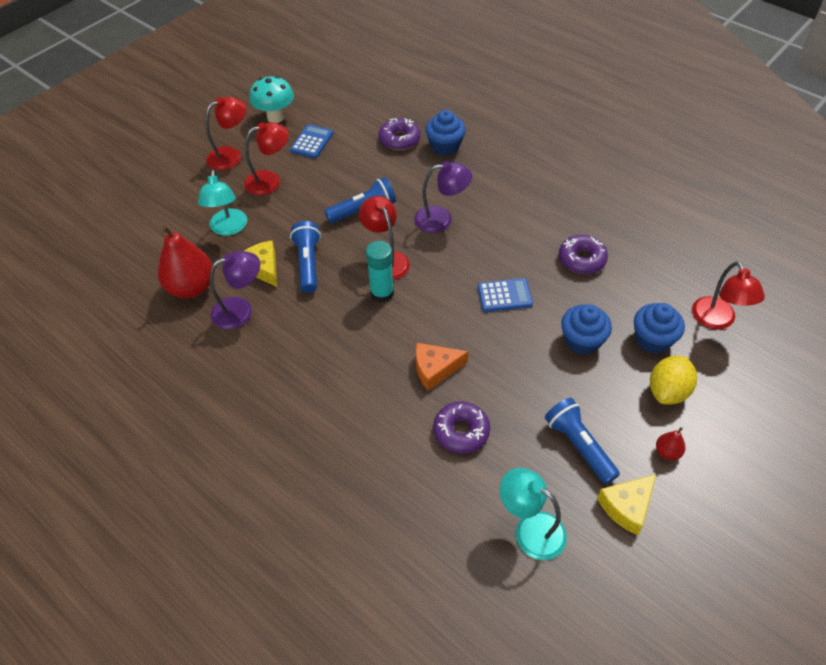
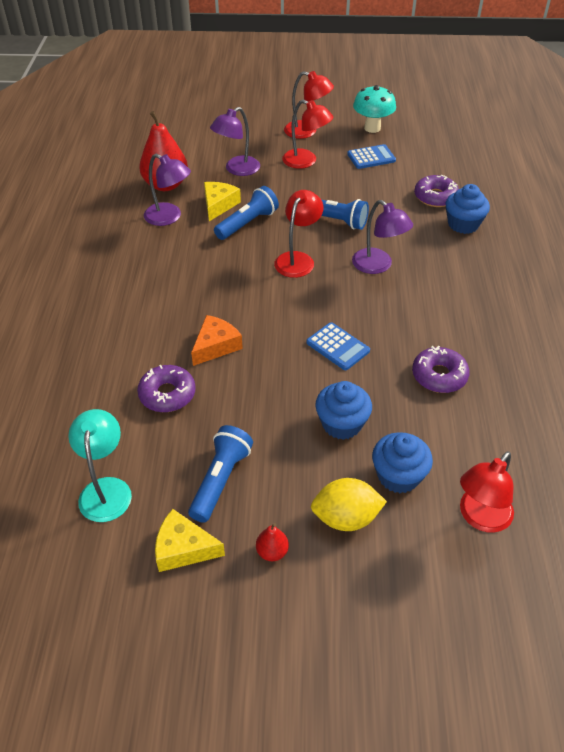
camera: 50 degrees right, 5 degrees down
turquoise lamp [198,170,247,236] -> purple lamp [210,107,260,176]
turquoise glue stick [366,241,394,303] -> none
orange cheese [416,343,469,391] -> orange cheese turned 90 degrees clockwise [191,315,243,366]

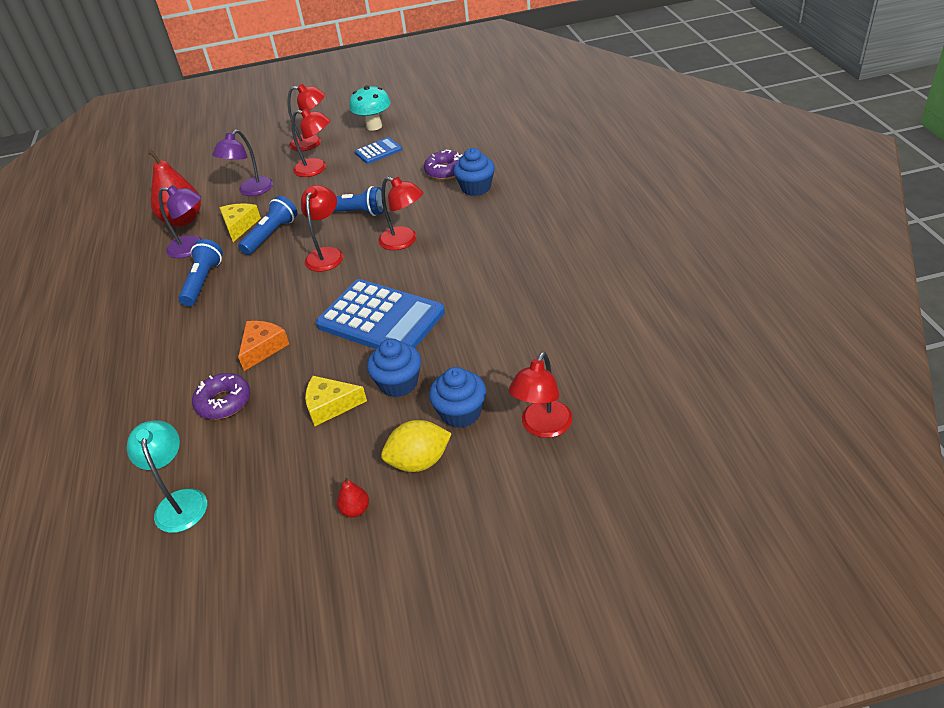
camera: 10 degrees left, 5 degrees down
yellow cheese [155,509,225,572] -> yellow cheese moved to [305,376,367,426]
blue flashlight [188,425,253,523] -> blue flashlight moved to [178,239,223,306]
blue calculator [306,322,370,370] -> blue calculator [316,279,445,349], size x2.06
purple lamp [352,200,413,274] -> red lamp [378,177,423,250]
purple donut [412,346,470,393] -> none

